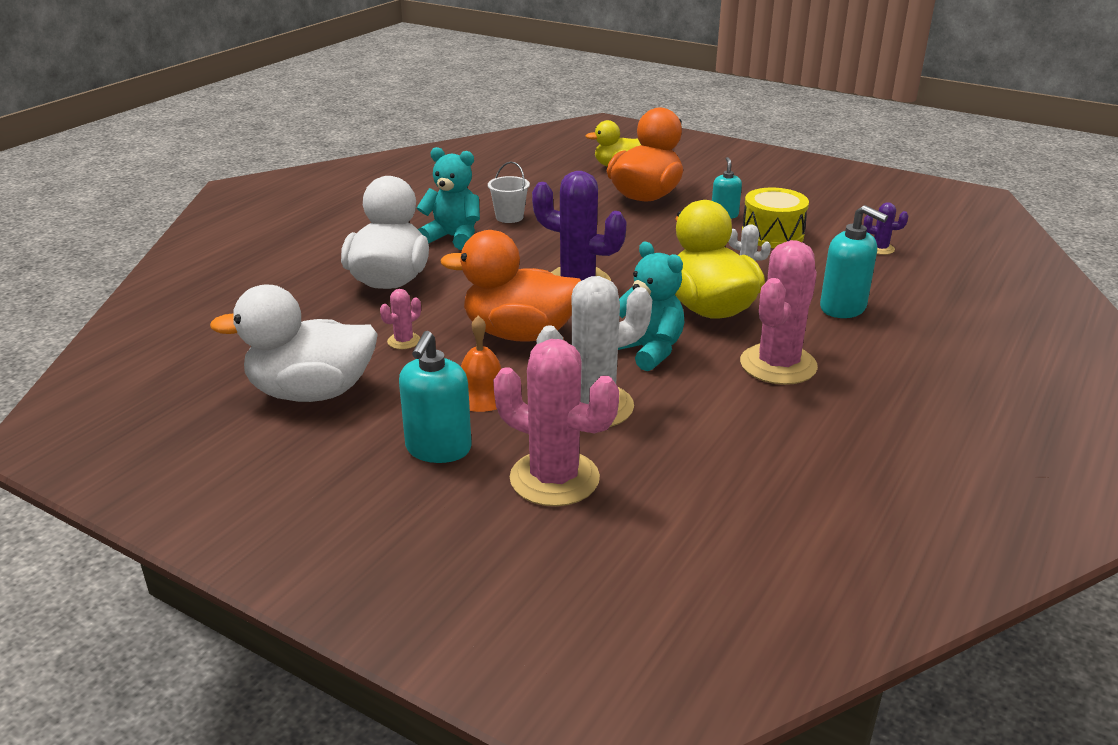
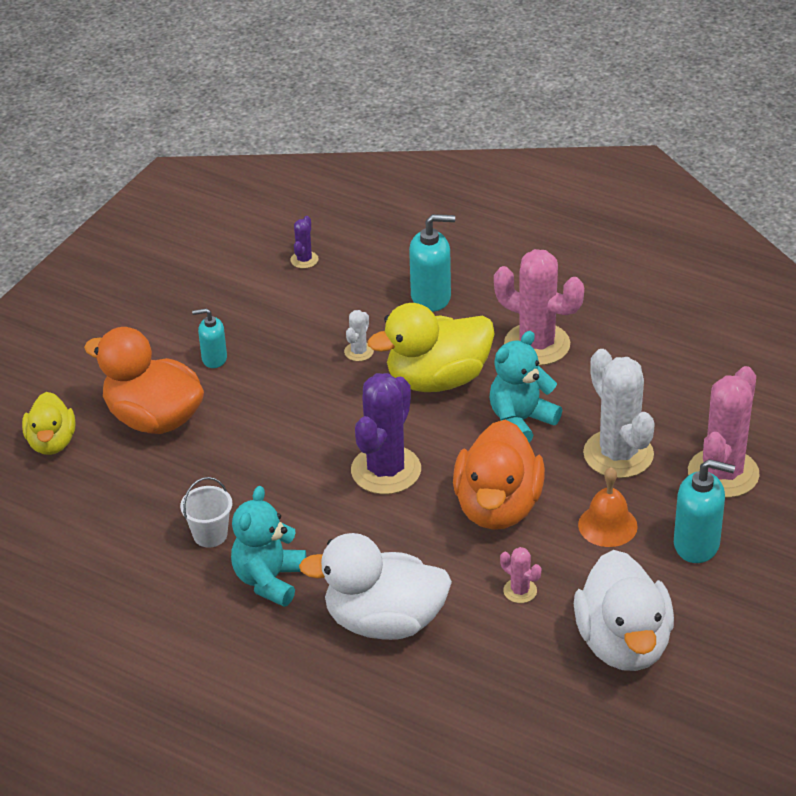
camera: 90 degrees left, 10 degrees up
yellow drum [742,187,809,248] -> none
turquoise soap dispenser [820,205,888,318] -> turquoise soap dispenser turned 45 degrees clockwise [409,214,455,312]

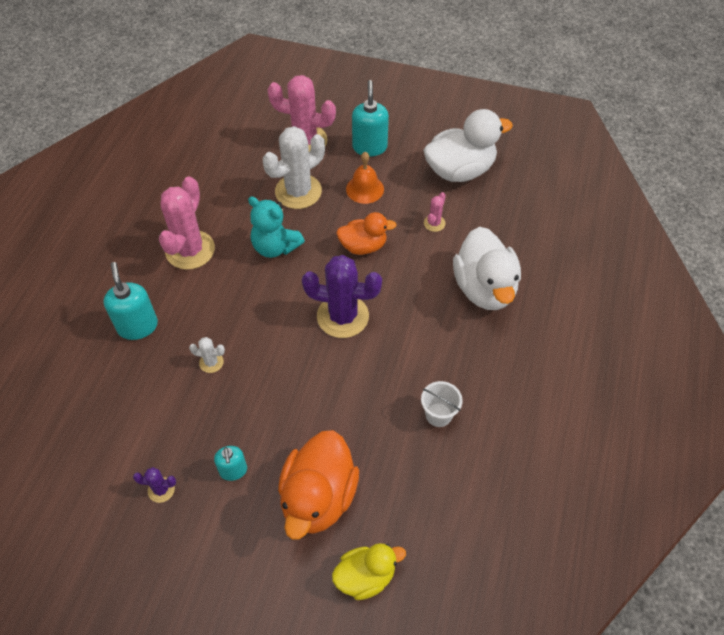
camera: 105 degrees left, 15 degrees up
turquoise teddy bear [231,486,306,607] -> none
purple cactus [290,216,319,268] -> purple cactus moved to [133,467,176,503]
yellow duck [368,303,495,392] -> none
orange duck [453,420,545,530] -> orange duck [336,212,397,255], size x0.61

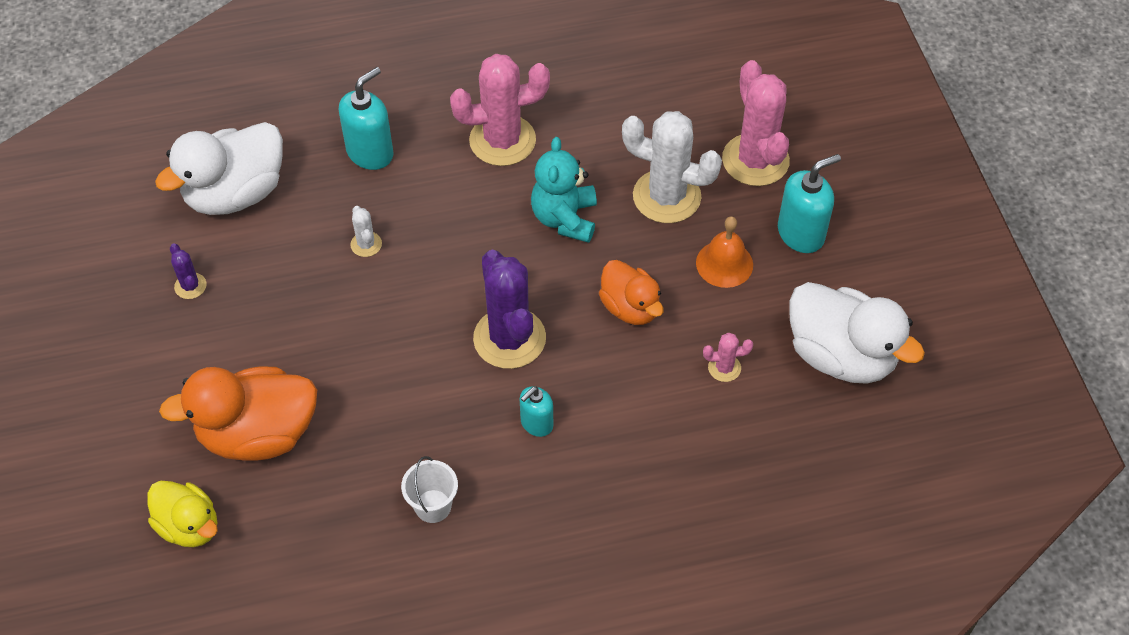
camera: 60 degrees right, 0 degrees up
turquoise soap dispenser [214,446,247,481] -> turquoise soap dispenser moved to [520,386,553,437]
white duck [453,227,521,310] -> white duck moved to [155,122,283,215]

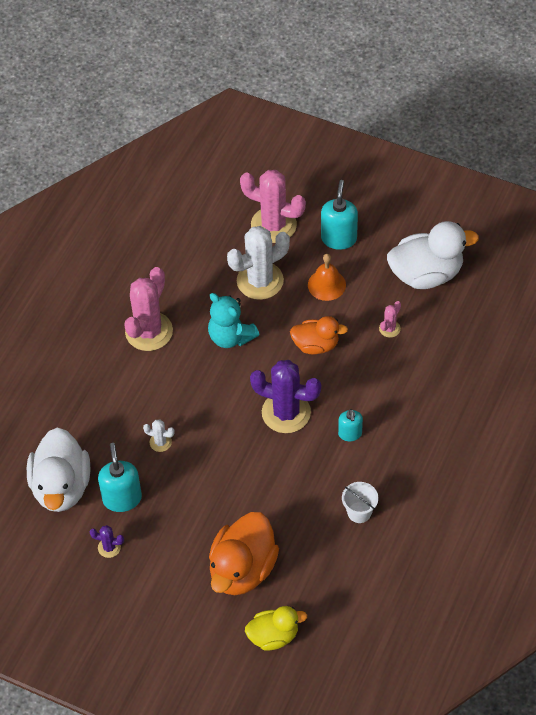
camera: 50 degrees left, 0 degrees up
turquoise soap dispenser [339,67,394,170] -> turquoise soap dispenser moved to [98,443,142,512]

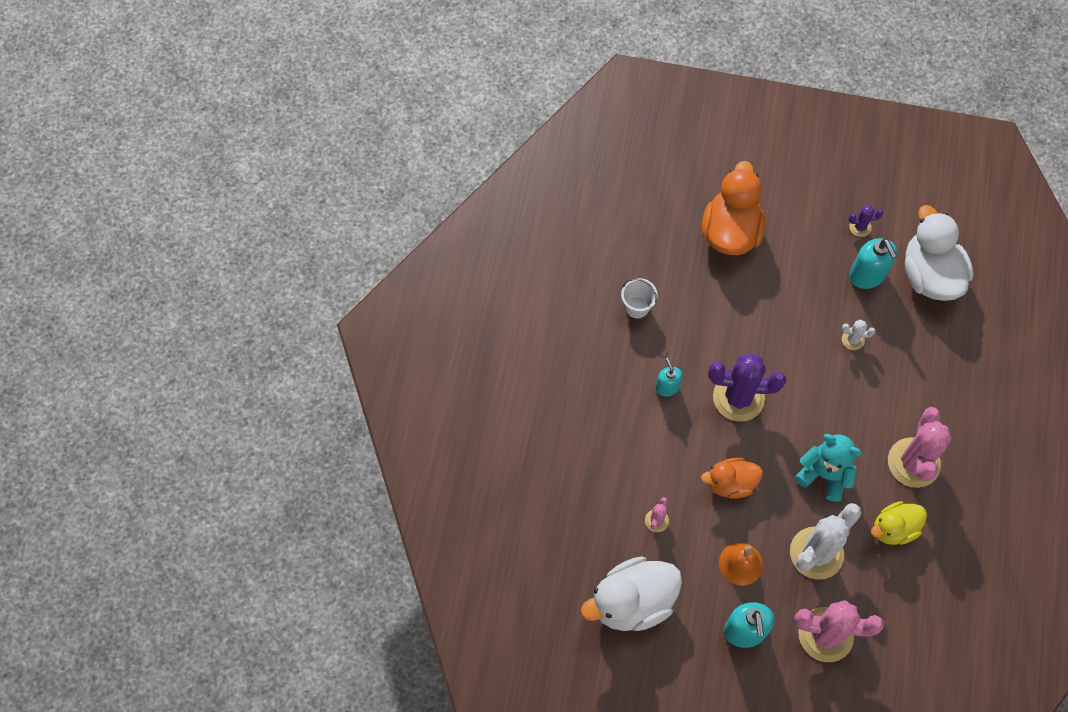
camera: 165 degrees right, 10 degrees up
yellow duck [245,606,307,651] -> yellow duck moved to [871,501,927,545]

